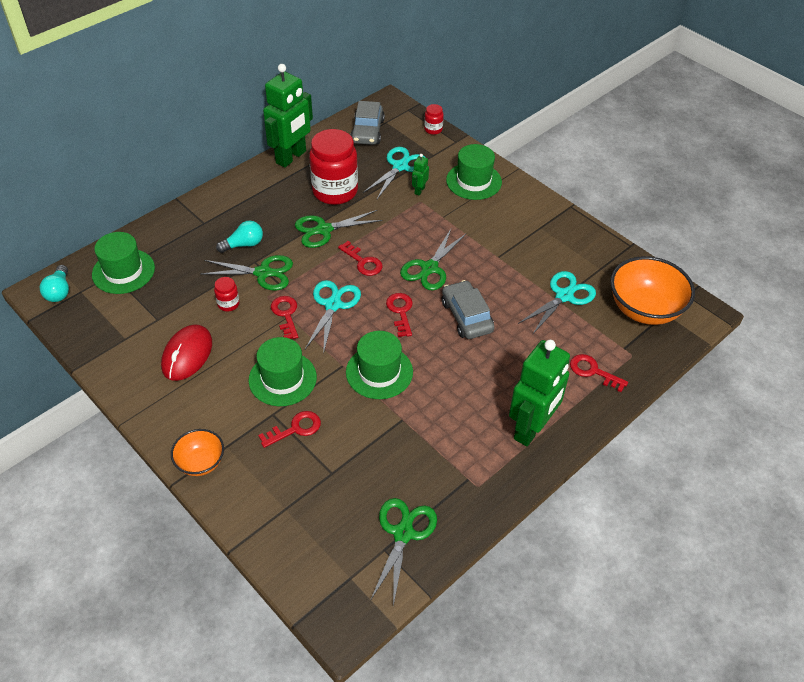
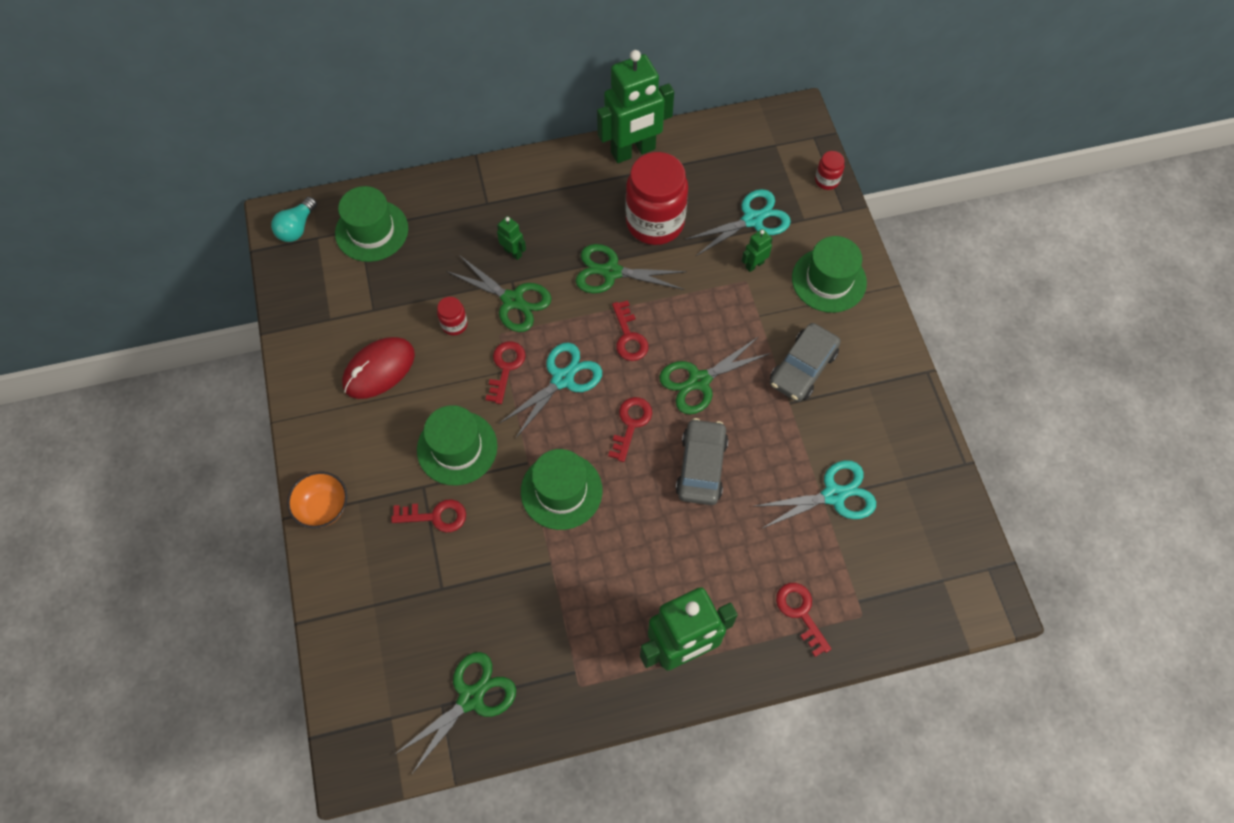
camera: 30 degrees right, 15 degrees up
turquoise light bulb [216,221,263,253] -> green robot [497,216,526,260]
grey car [350,101,385,145] -> grey car moved to [770,323,841,402]
orange bowl [610,256,695,325] -> none

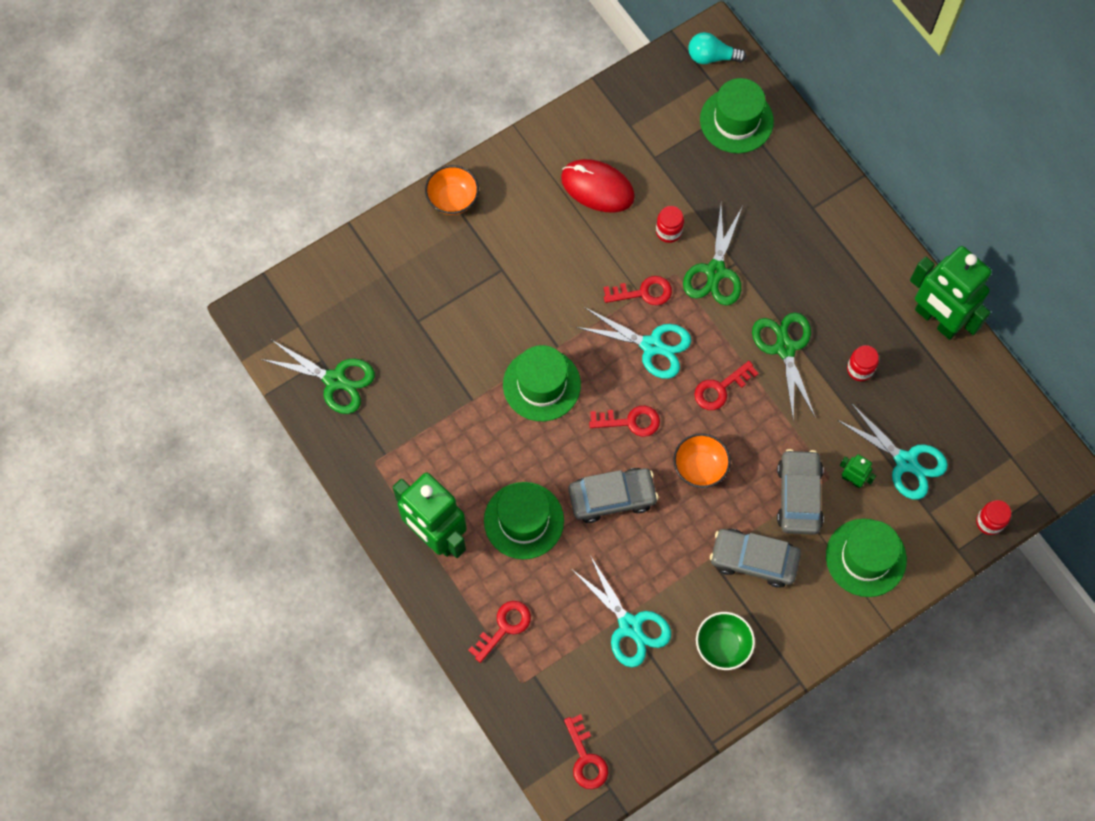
camera: 70 degrees right, 5 degrees up
red key [391,499,466,532] -> red key moved to [564,714,608,789]
green hat [417,405,497,486] -> green hat moved to [484,482,564,559]
green robot [497,216,526,260] -> none
red jar [625,152,688,245] -> red jar [847,345,879,381], size x0.43
green scissors [659,337,771,414] -> orange bowl [673,433,731,488]
none -> green bowl [696,612,755,670]
none -> grey car [777,449,824,535]

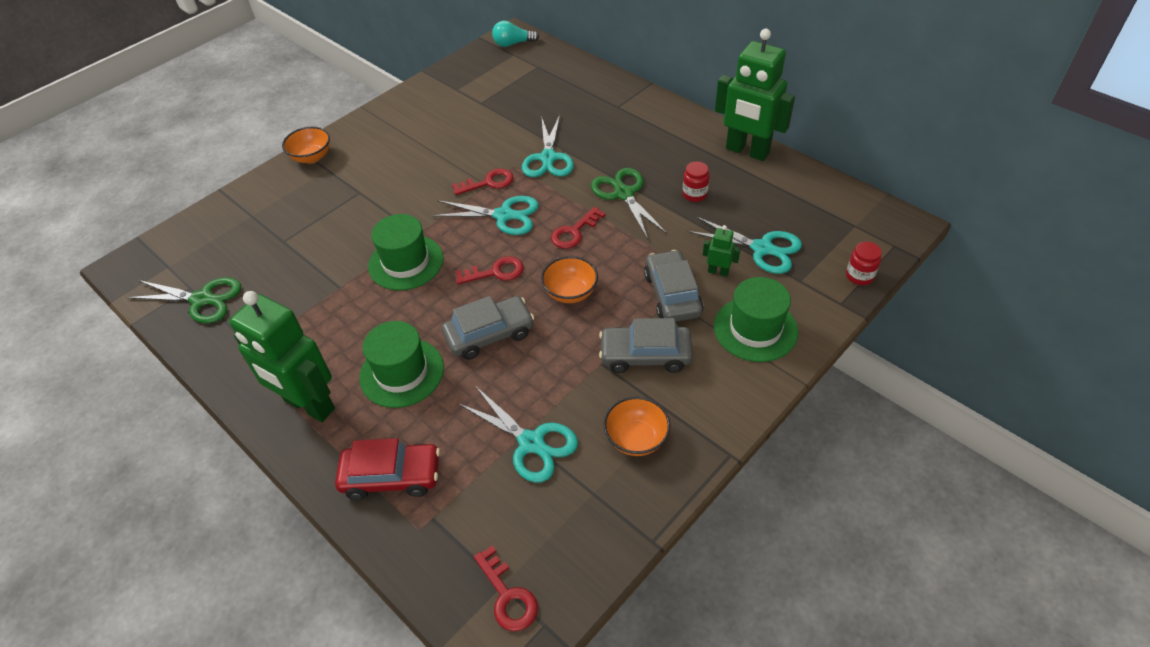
camera: 10 degrees left, 20 degrees down
red key [468,601,531,663] -> red car [335,438,440,500]
red mouse [561,159,635,213] -> none
red jar [656,206,684,243] -> none
green scissors [683,206,742,305] -> turquoise scissors [522,115,574,177]
green bowl [696,612,755,670] -> orange bowl [604,396,671,456]
green hat [700,78,774,153] -> none

